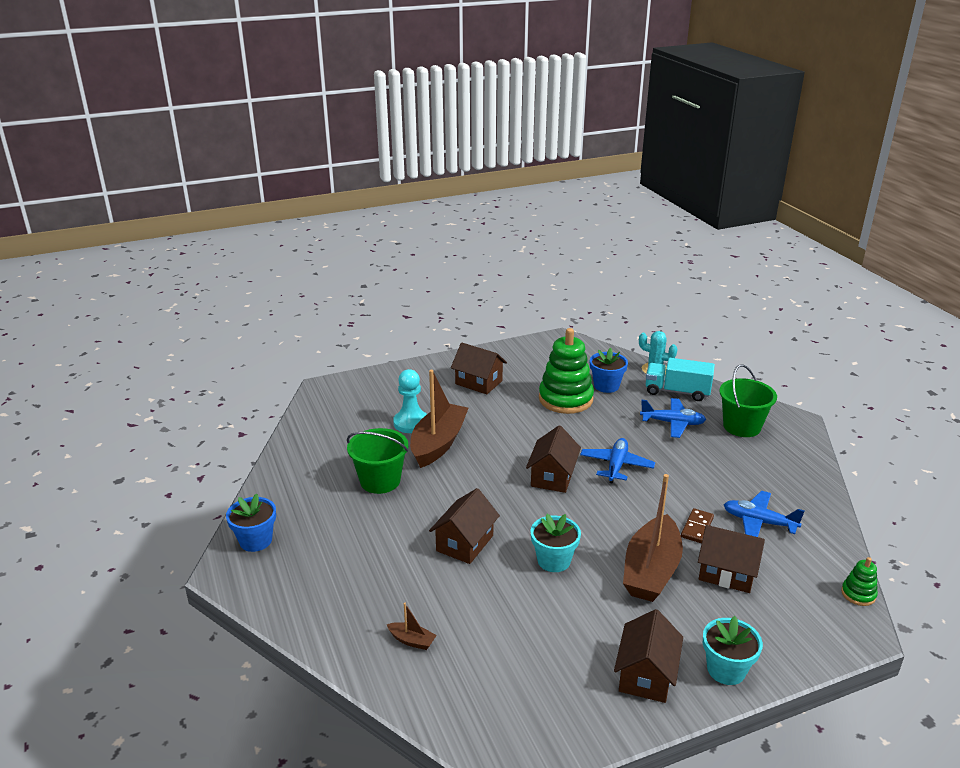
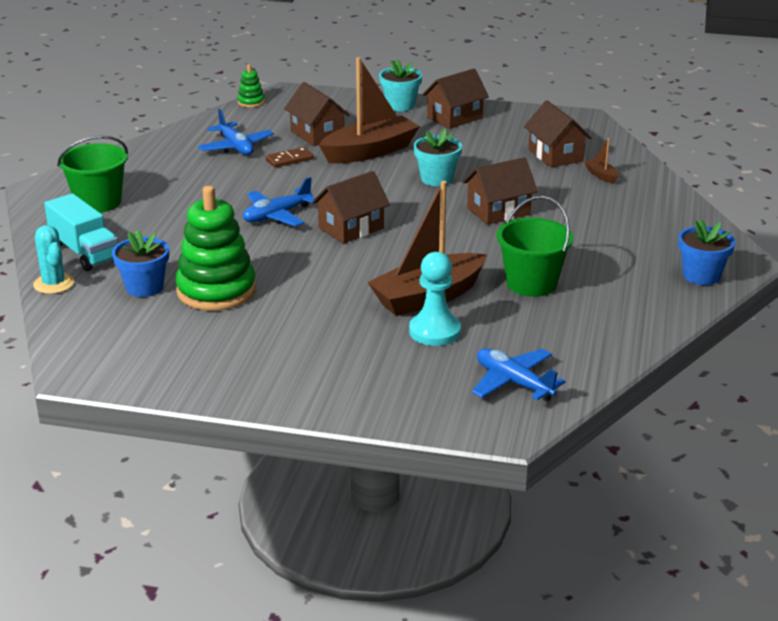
camera: 145 degrees left, 0 degrees up
brown house [451,343,507,394] -> brown house moved to [524,100,591,168]
blue plane [640,398,706,438] -> blue plane moved to [472,348,566,402]

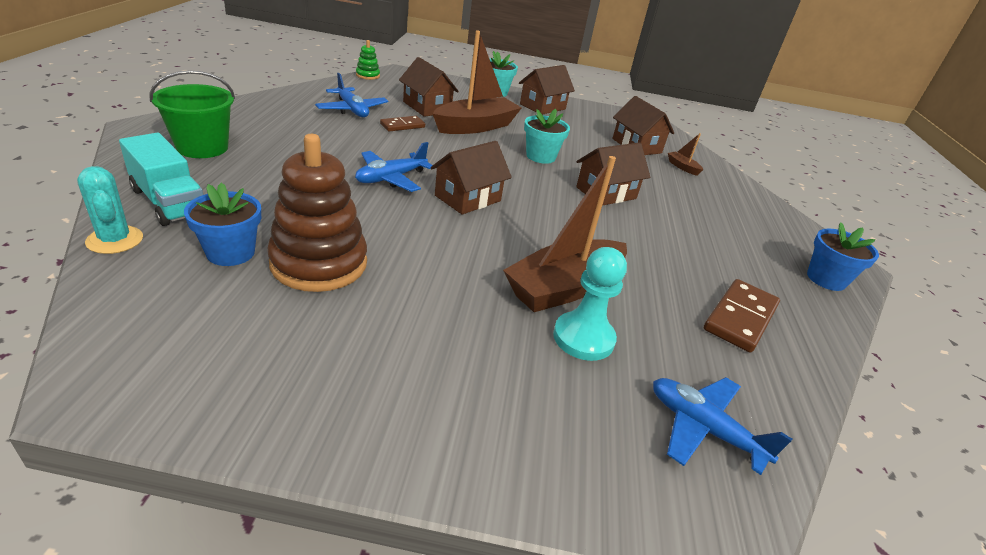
camera: 10 degrees left, 5 degrees up
green stacking toy [175,186,256,311] -> brown stacking toy [267,134,367,292]
green bucket [496,196,573,297] -> none
none -> brown domino [704,279,780,353]

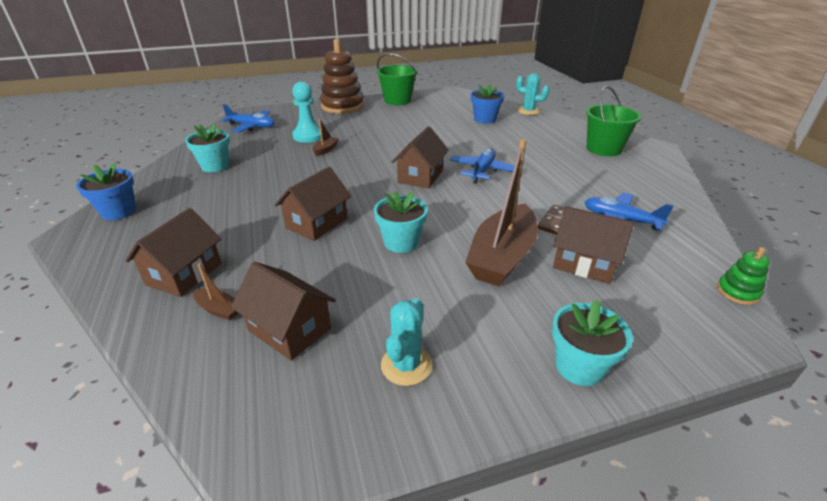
camera: 160 degrees right, 0 degrees up
turquoise truck [119,133,203,226] -> none
brown stacking toy [267,134,367,292] -> brown stacking toy moved to [320,39,364,114]
brown boat [503,156,627,312] -> brown boat [313,119,339,156], size x0.41
brown house [519,65,575,115] -> brown house moved to [125,208,221,297]
brown domino [704,279,780,353] -> turquoise flower pot [185,123,230,172]
none -> green bucket [376,53,418,105]
none -> turquoise cactus [381,298,432,386]

